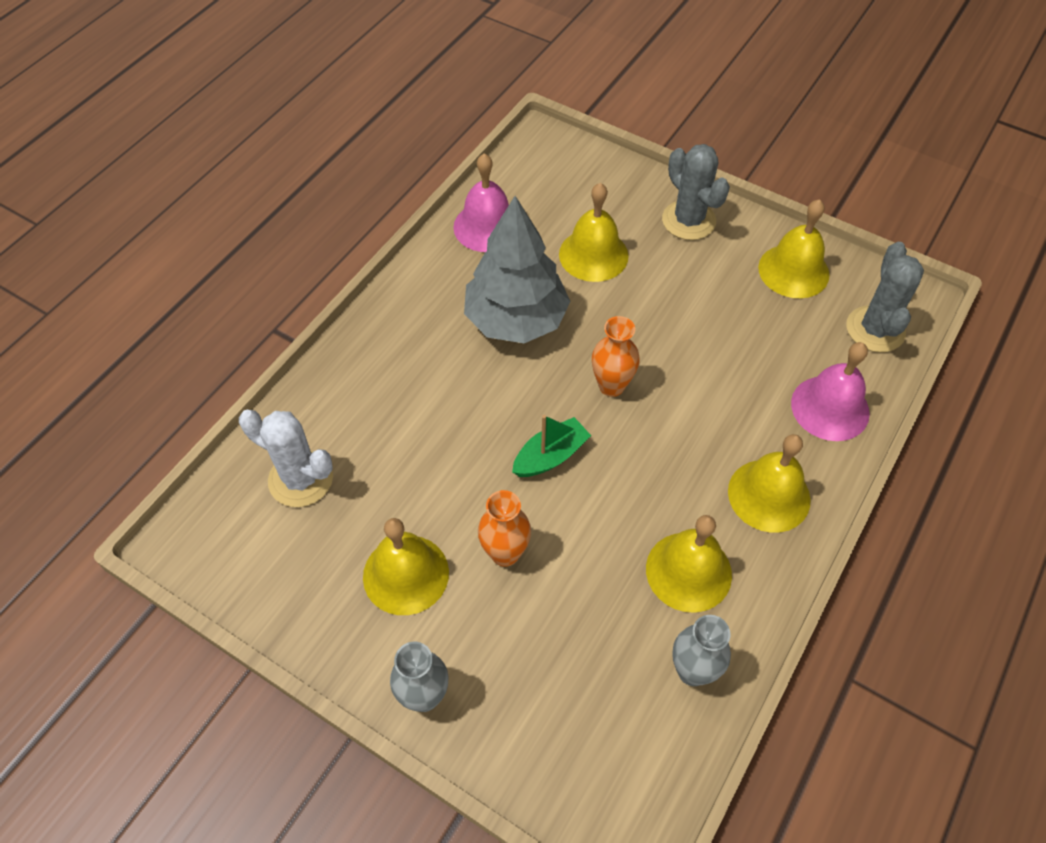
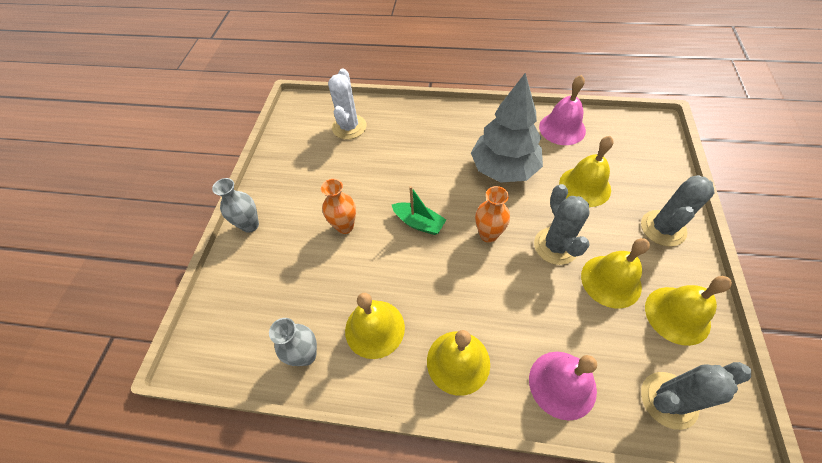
camera: 70 degrees right, 0 degrees up
yellow bell [363,518,449,615] -> yellow bell moved to [581,238,650,308]
none -> grey cactus [534,184,590,265]

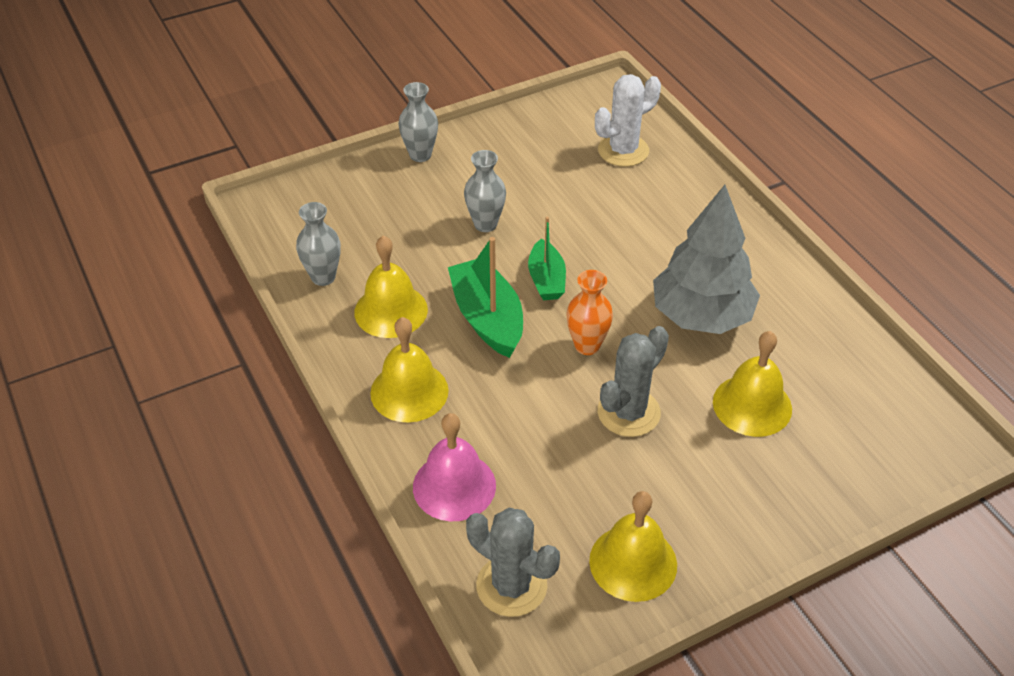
camera: 50 degrees right, 10 degrees down
orange vase [321,179,356,234] -> grey vase [464,150,506,232]
pink bell [539,75,586,145] -> none
yellow bell [581,238,650,308] -> none
grey cactus [641,175,714,246] -> none
none -> green boat [448,237,523,358]

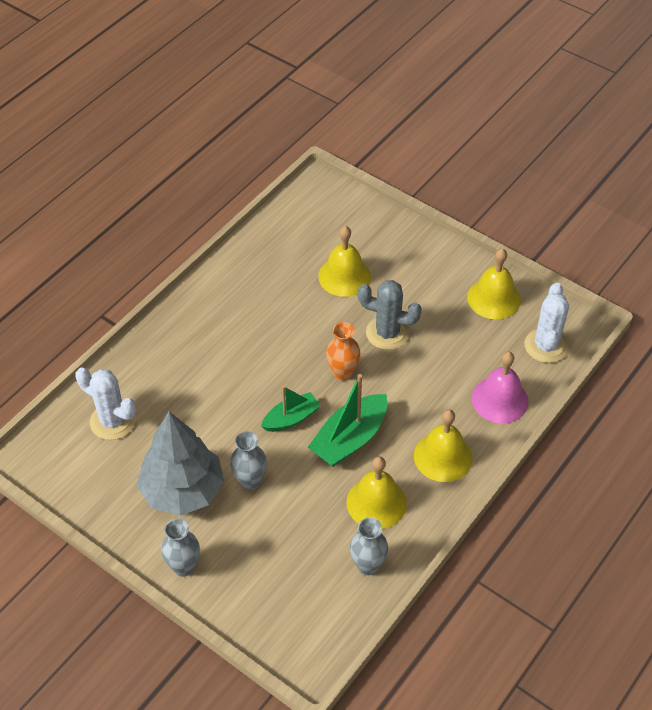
camera: 115 degrees left, 5 degrees up
grey cactus [466,508,560,617] -> white cactus [524,283,569,363]
grey tree [653,185,760,334] -> grey tree moved to [137,412,224,516]

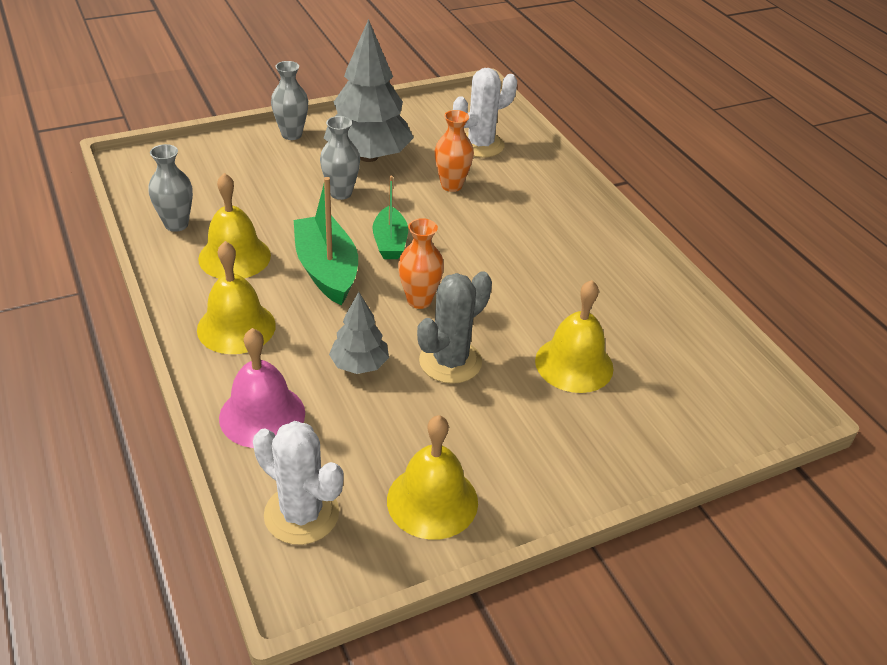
camera: 115 degrees right, 10 degrees down
none -> grey tree [329,292,389,374]
none -> orange vase [435,110,474,192]

